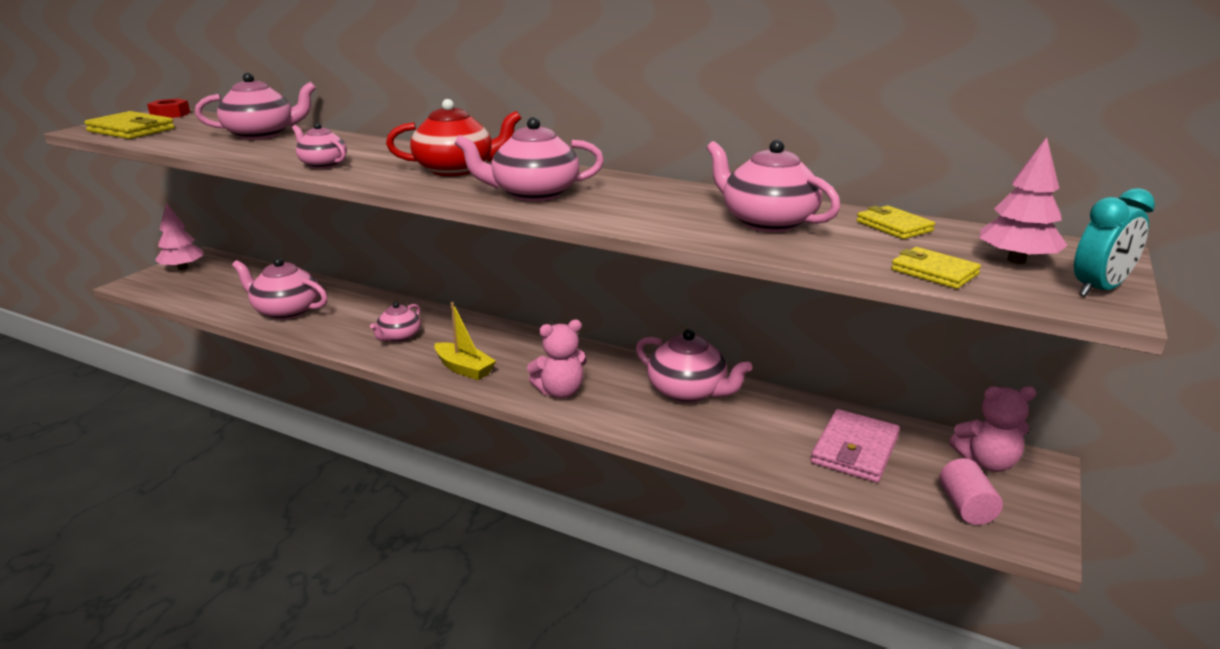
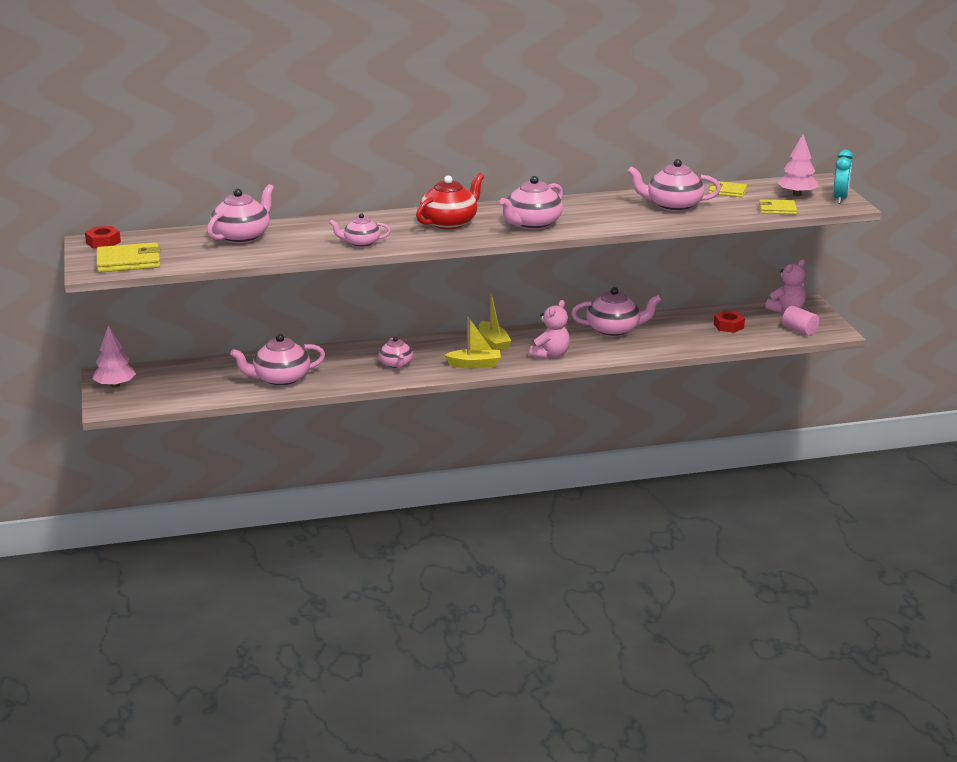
camera: 40 degrees left, 0 degrees up
pink wallet [811,409,900,483] -> red nut [714,311,745,333]
none -> yellow boat [479,293,511,351]

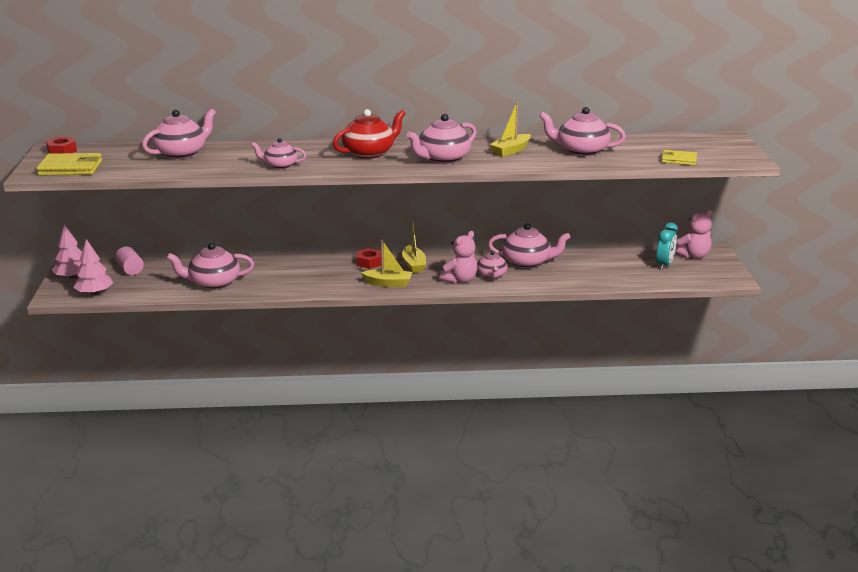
camera: 10 degrees right, 0 degrees up
pink teapot [378,337,413,369] -> pink teapot moved to [477,251,508,279]
yellow wallet [709,181,747,197] -> none
red nut [714,311,745,333] -> red nut moved to [357,248,381,269]
pink tree [778,134,819,196] -> pink tree moved to [73,239,113,295]
pink cylinder [782,306,819,336] -> pink cylinder moved to [115,247,144,275]
turquoise clock [833,150,853,204] -> turquoise clock moved to [656,222,678,270]
none -> yellow boat [490,102,531,157]

